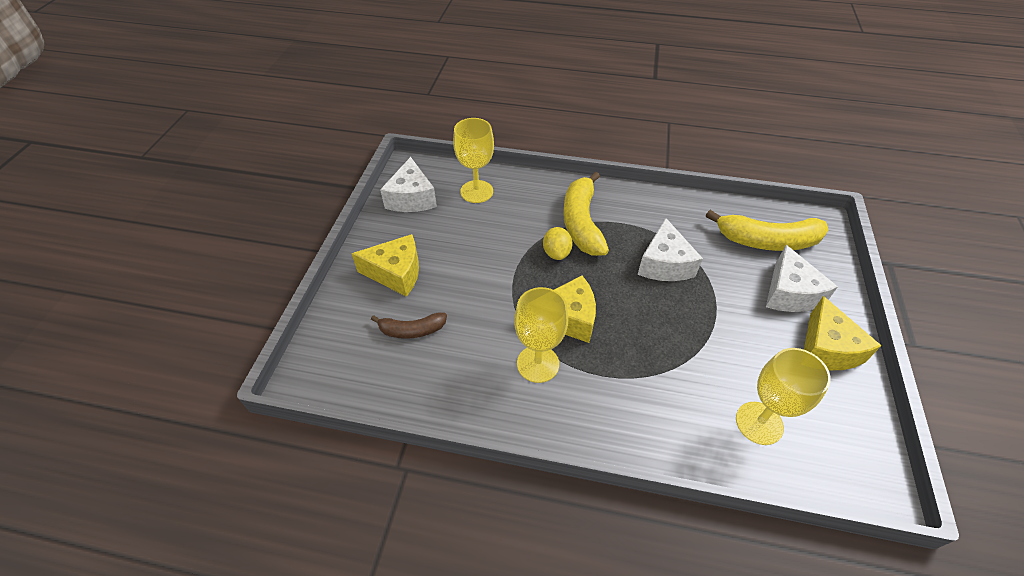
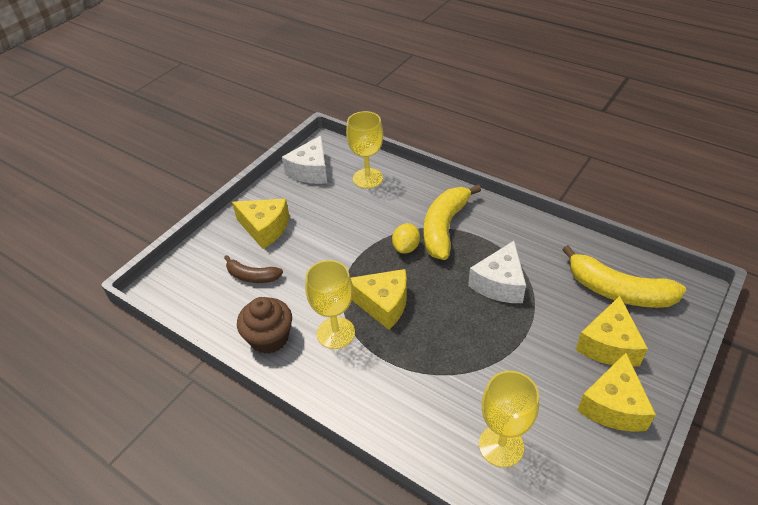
camera: 25 degrees right, 5 degrees down
white cheese [766,245,838,312] -> yellow cheese [576,296,648,367]
none -> brown cupcake [237,297,292,354]

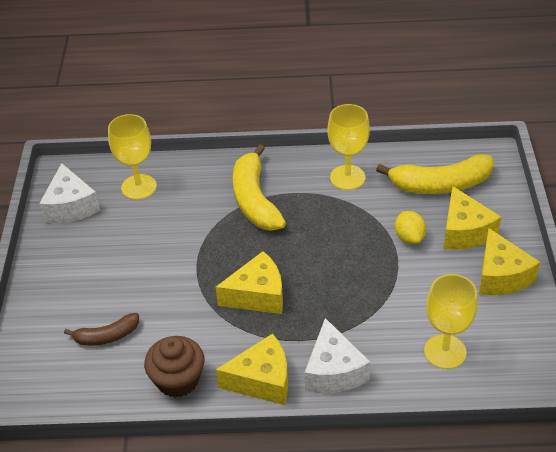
camera: 35 degrees left, 0 degrees up
yellow cheese [232,199,290,249] -> yellow cheese moved to [216,333,288,405]
yellow goblet [305,260,355,349] -> yellow goblet moved to [328,104,370,190]
yellow lemon [392,223,420,254] -> yellow lemon moved to [395,211,426,244]
white cheese [468,241,526,303] -> white cheese moved to [305,318,371,393]

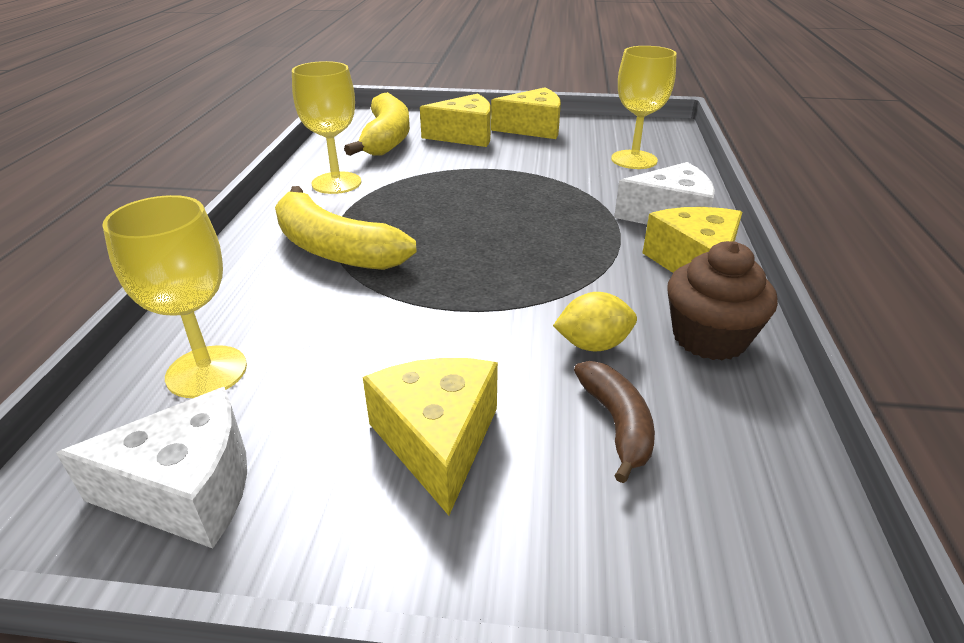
camera: 85 degrees left, 10 degrees down
yellow cheese [215,251,283,314] -> yellow cheese moved to [363,358,498,516]
yellow banana [233,144,286,231] -> yellow banana turned 45 degrees clockwise [275,186,417,270]
yellow lemon [395,211,426,244] -> yellow lemon moved to [553,292,637,351]

